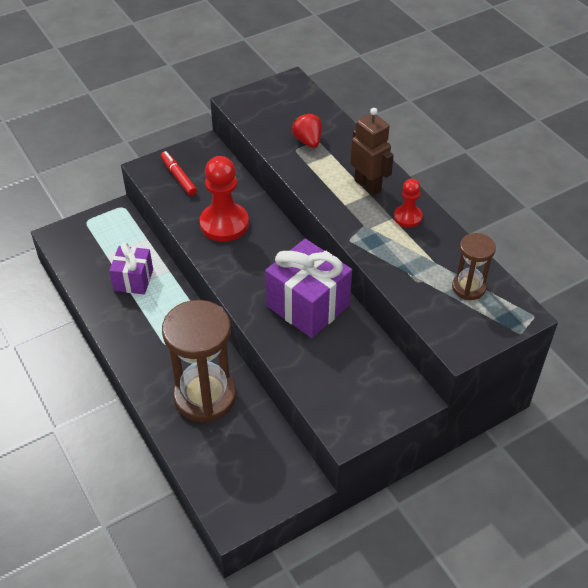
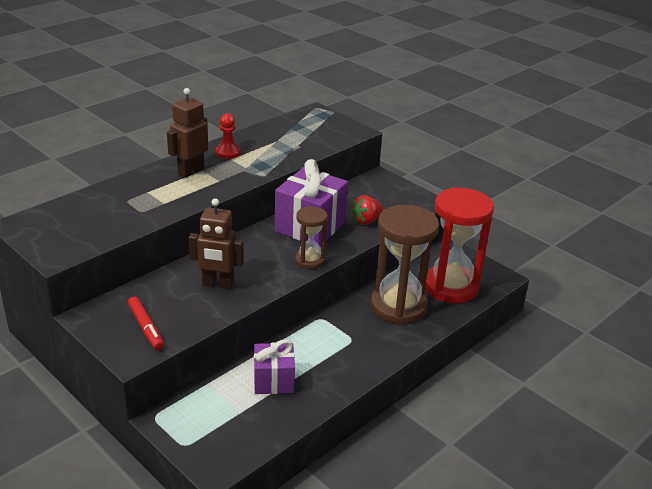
camera: 105 degrees left, 15 degrees down
red marker [161,151,197,196] -> red marker turned 75 degrees counterclockwise [128,297,164,350]
red pawn [200,156,249,242] -> brown robot [189,198,244,289]
red strawberry [292,113,322,148] -> red strawberry moved to [351,195,384,225]
brown hourglass [452,233,496,300] -> brown hourglass moved to [295,206,327,269]
none -> red hourglass [425,187,494,303]

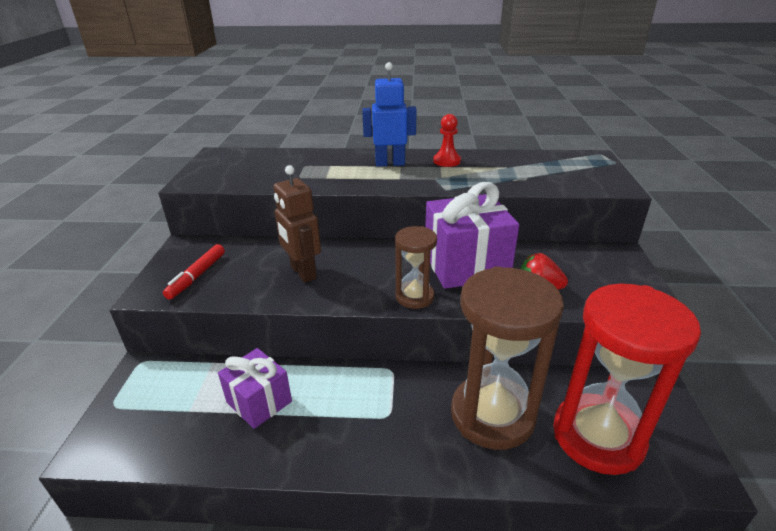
camera: 50 degrees right, 0 degrees up
brown robot [167,88,208,178] -> blue robot [362,62,417,167]

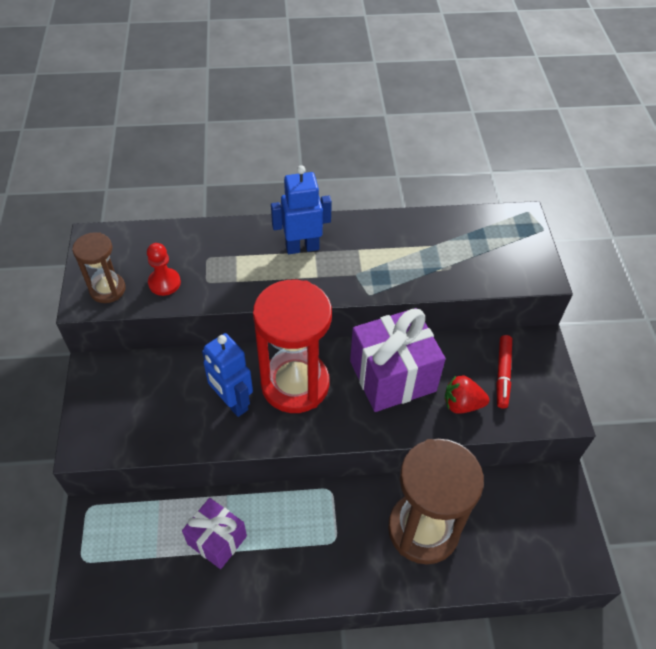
camera: 10 degrees left, 20 degrees up
red marker [163,244,225,299] -> red marker moved to [497,335,512,409]
brown robot [273,165,321,283] -> blue robot [202,333,253,417]
brown hourglass [395,226,437,309] -> brown hourglass moved to [72,232,126,303]
red pawn [433,114,461,167] -> red pawn moved to [147,243,181,296]
red hourglass [553,284,701,475] -> red hourglass moved to [253,280,332,413]

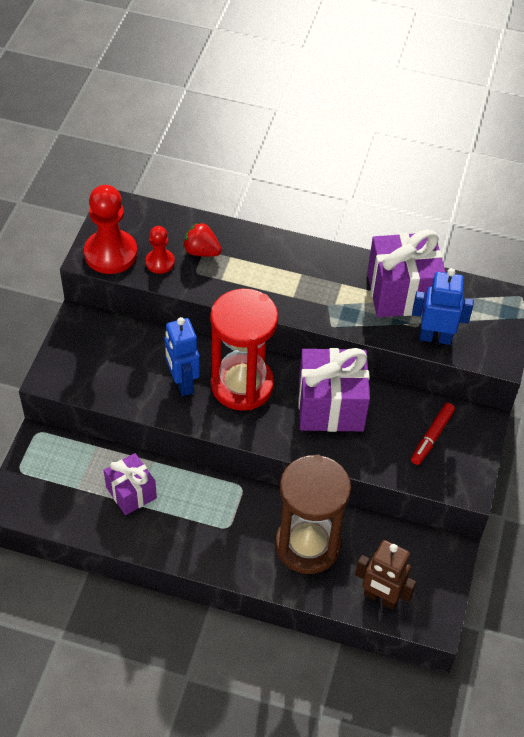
camera: 20 degrees right, 0 degrees up
brown hourglass [72,232,126,303] -> red pawn [84,185,137,274]
blue robot [271,165,332,254] -> blue robot moved to [412,268,474,345]
red strawberry [445,375,489,413] -> red strawberry moved to [183,223,222,257]
none -> brown robot [355,540,416,610]
none -> purple gift [367,229,446,317]

